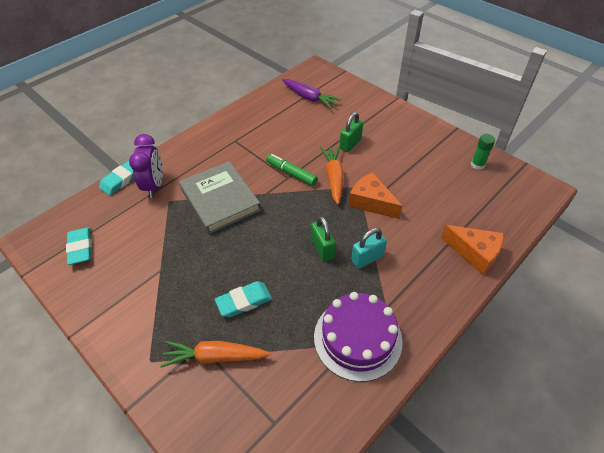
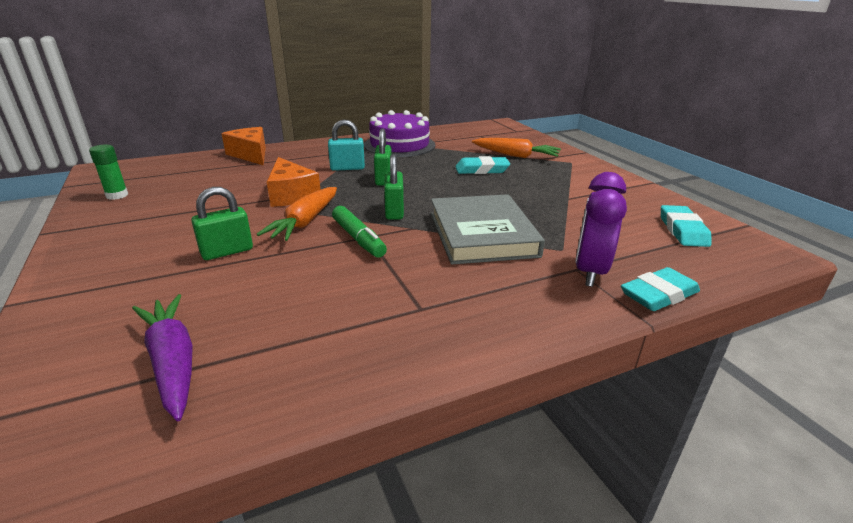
camera: 160 degrees left, 20 degrees down
none -> green padlock [384,154,404,220]

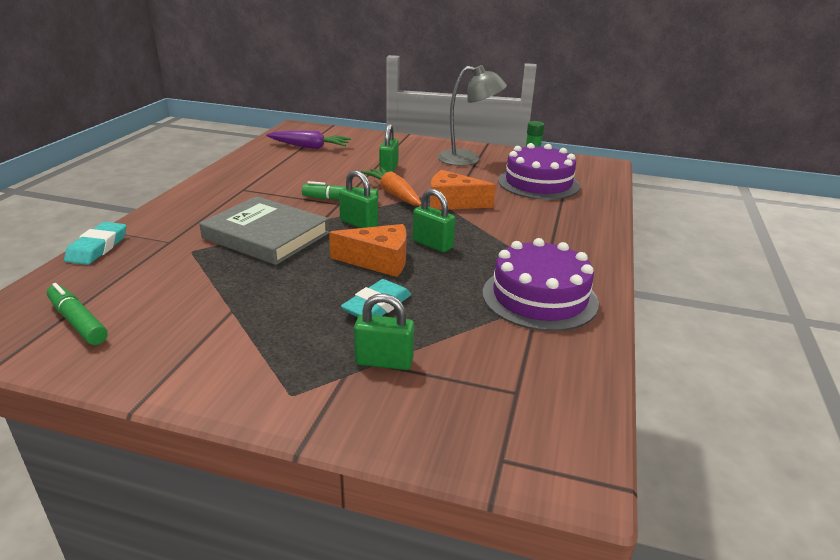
camera: 130 degrees right, 0 degrees up
orange cheese [222,127,266,165] -> orange cheese moved to [329,224,407,277]
turquoise padlock [328,120,365,171] -> none
orange carrot [472,138,561,158] -> green padlock [354,293,414,370]
purple clock [575,172,627,287] -> none
turquoise eraser [661,205,712,247] -> green marker [47,283,108,345]
none -> grey lamp [438,65,507,166]
none -> purple cake [498,143,580,200]

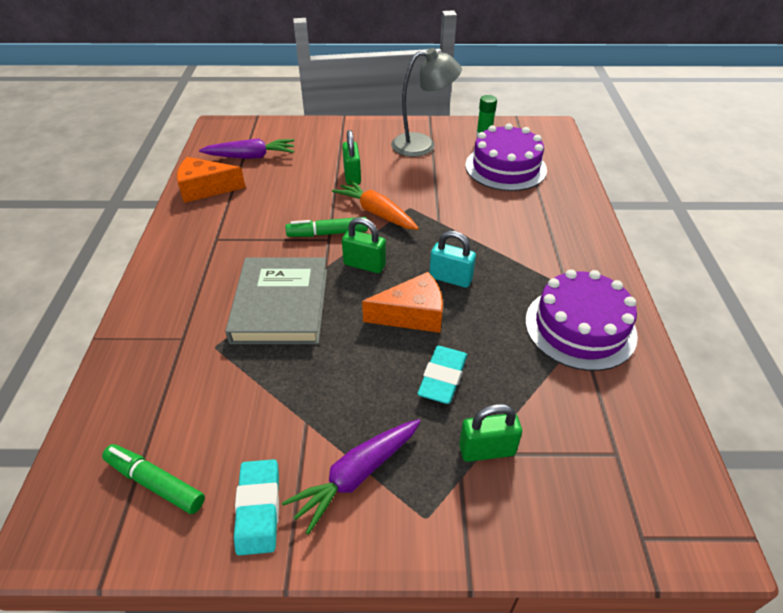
camera: 15 degrees left, 15 degrees up
turquoise eraser [64,222,127,265] -> turquoise eraser moved to [234,459,279,555]
grey book [199,196,329,265] -> grey book turned 75 degrees clockwise [225,258,327,344]
green padlock [413,189,455,252] -> turquoise padlock [430,231,476,288]
orange cheese [430,170,496,210] -> orange cheese moved to [177,157,246,203]
none -> purple carrot [282,419,421,535]

